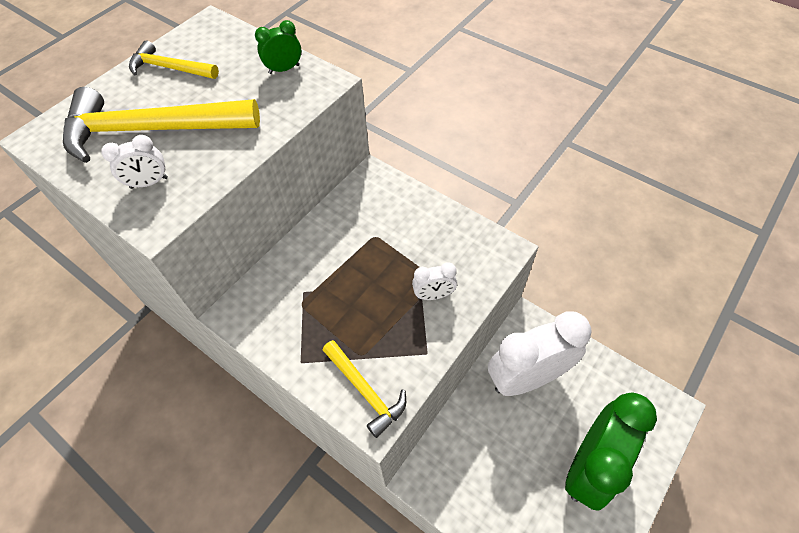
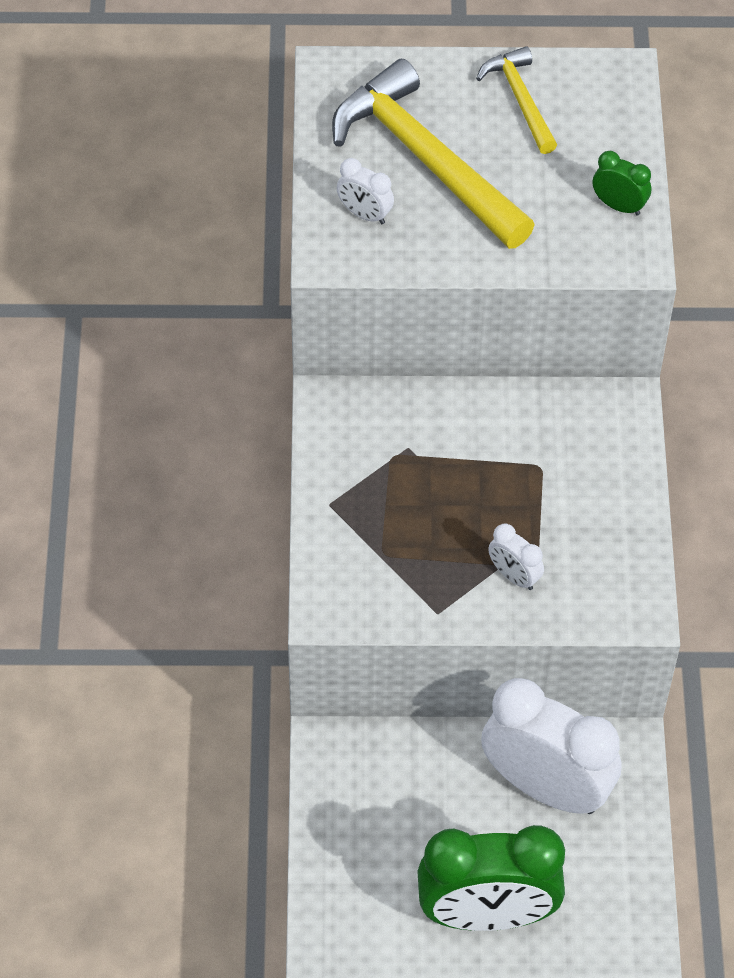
camera: 50 degrees right, 0 degrees up
yellow hammer [323,340,406,438] -> none

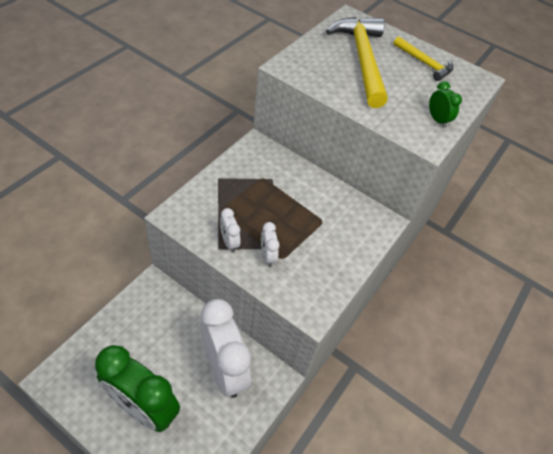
camera: 30 degrees right, 5 degrees down
white clock [337,158,394,224] -> white clock moved to [220,208,241,253]
yellow hammer [476,46,557,154] -> yellow hammer turned 120 degrees clockwise [393,36,453,81]

